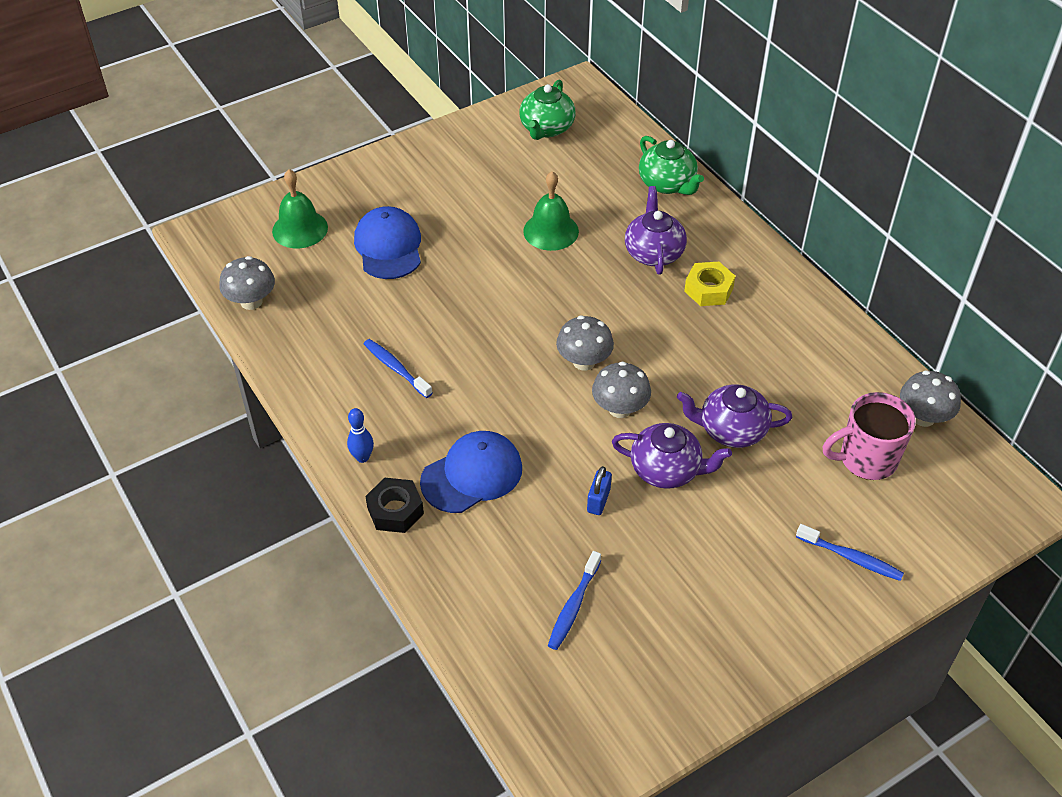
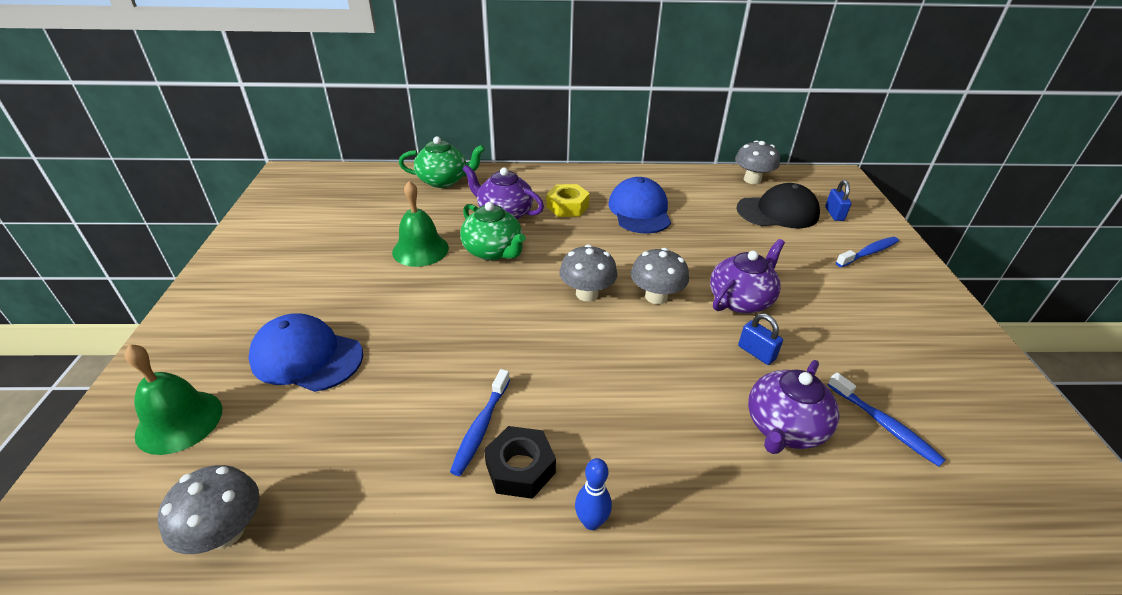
camera: 60 degrees left, 10 degrees down
blue toothbrush [364,339,432,398] -> blue toothbrush turned 60 degrees counterclockwise [450,369,510,476]
black nut [365,478,424,533] -> black nut moved to [484,426,556,499]
blue cap [420,431,522,513] -> blue cap moved to [608,177,671,234]
green teapot [519,80,576,140] -> green teapot moved to [460,202,526,261]
purple teapot [677,384,792,448] -> purple teapot moved to [748,360,839,454]
pink mug [823,392,916,480] -> black cap [736,183,820,228]
none -> blue padlock [825,180,851,221]

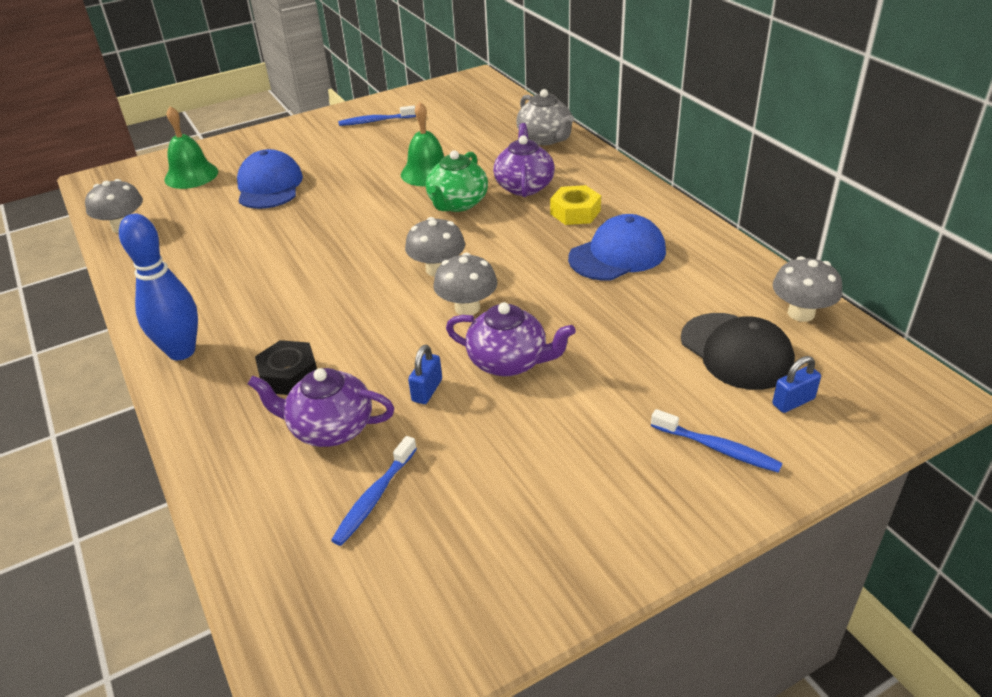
camera: 65 degrees right, 0 degrees up
green teapot [399,136,485,188] -> grey teapot [516,89,574,145]
blue toothbrush [450,369,510,476] -> blue toothbrush moved to [338,105,416,126]
black nut [484,426,556,499] -> black nut moved to [255,340,317,395]
blue bowling pin [575,458,612,530] -> blue bowling pin [119,214,198,360], size x1.95

